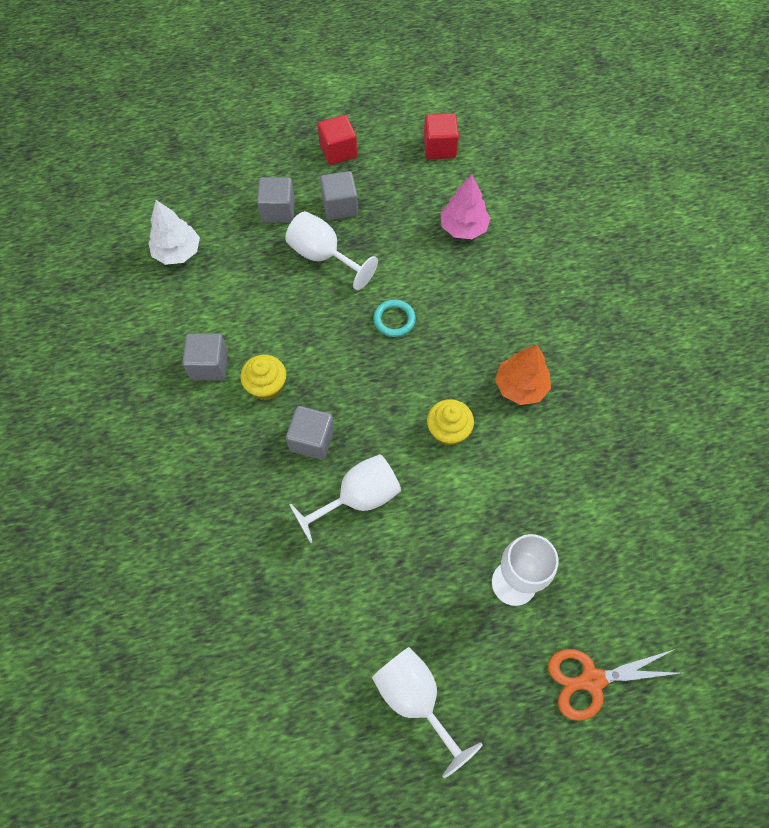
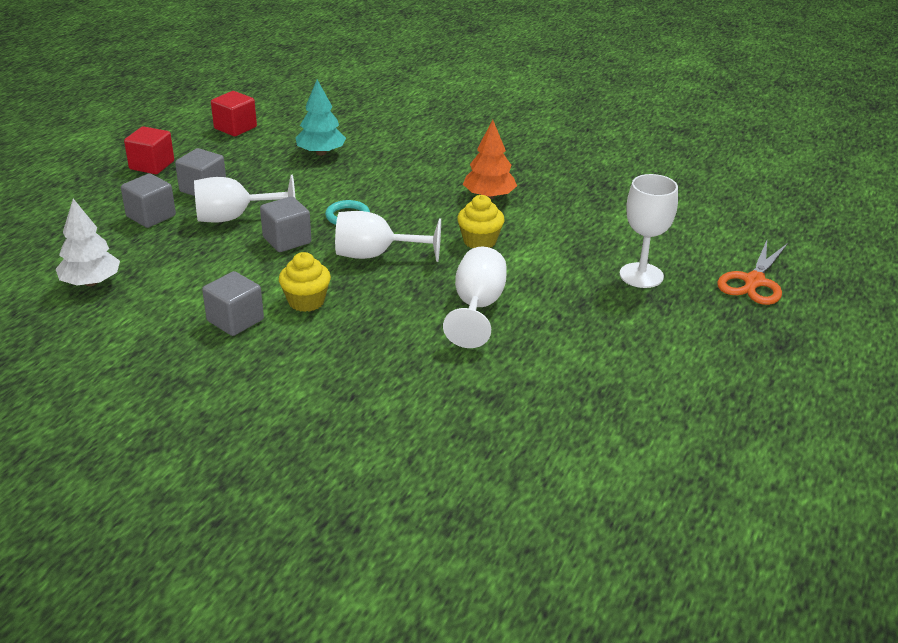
camera: 50 degrees left, 30 degrees down
grey cube [286,406,334,460] -> grey cube moved to [260,196,312,252]
white goblet [372,647,483,778] -> white goblet moved to [335,211,441,262]
pink tree [440,174,491,239] -> turquoise tree [296,80,346,155]

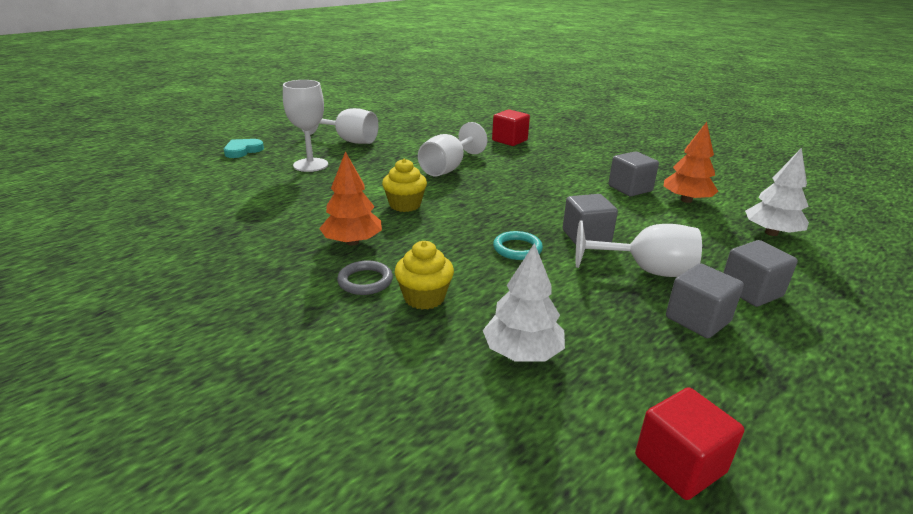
camera: 160 degrees left, 5 degrees down
red cube [124,126,174,174] -> red cube moved to [492,109,530,146]
yellow cupcake [279,252,331,312] -> yellow cupcake moved to [395,241,454,310]
turquoise tree [296,80,346,155] -> white tree [483,243,565,362]
white goblet [335,211,441,262] -> white goblet moved to [302,108,379,144]
orange scissors [717,240,788,305] -> turquoise heart [224,139,264,158]
none -> grey ring [337,260,393,295]
none -> orange tree [664,122,718,203]

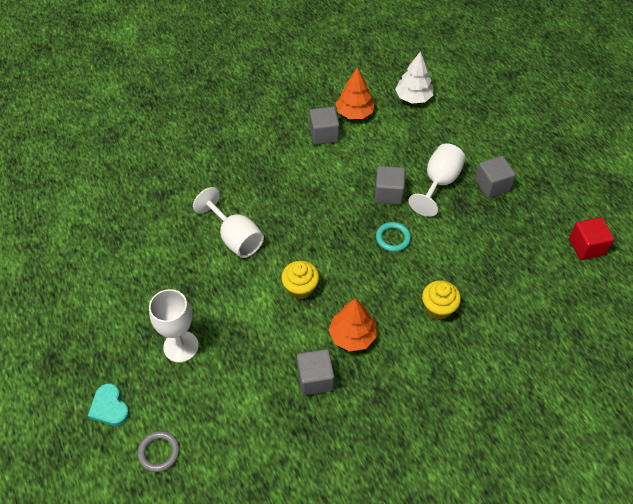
camera: 70 degrees left, 25 degrees up
white goblet [302,108,379,144] -> none
grey ring [337,260,393,295] -> grey ring moved to [137,431,180,472]
white tree [483,243,565,362] -> none
red cube [492,109,530,146] -> none
grey cube [723,240,798,307] -> grey cube moved to [297,349,334,395]

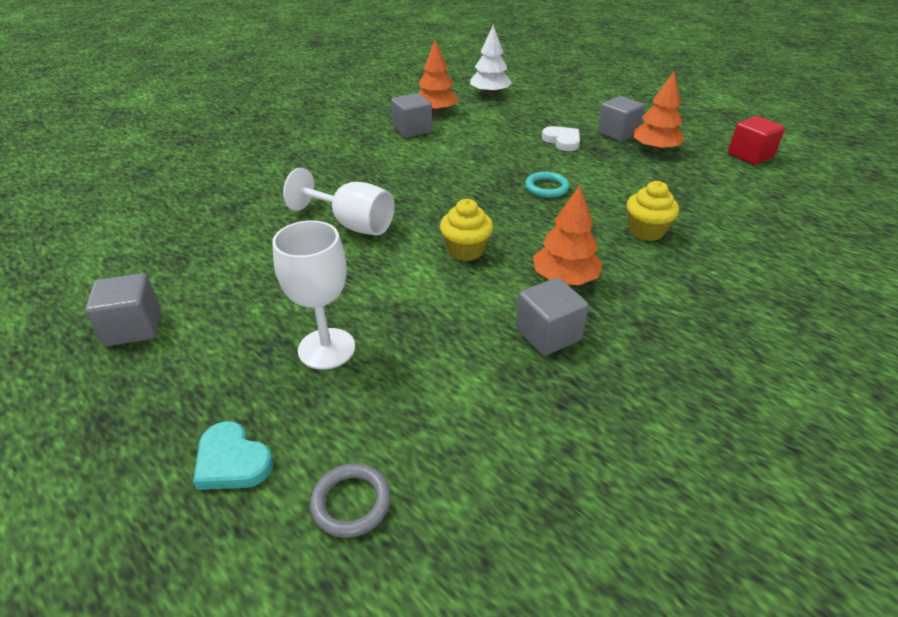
camera: 20 degrees left, 15 degrees down
grey cube [375,166,405,205] -> grey cube moved to [85,273,161,346]
white goblet [408,143,465,217] -> white heart [542,126,580,151]
none -> orange tree [633,72,685,152]

